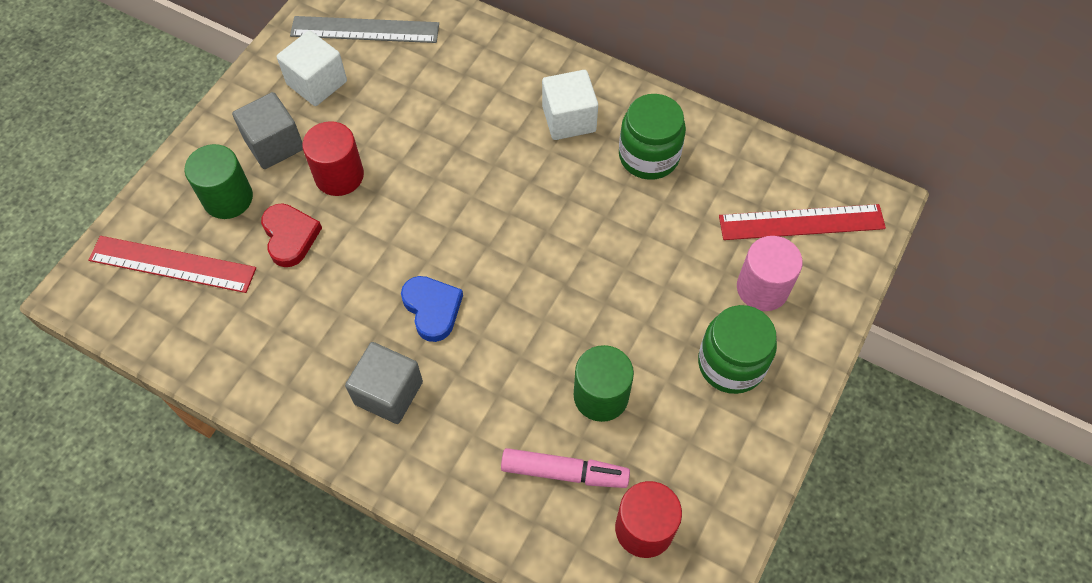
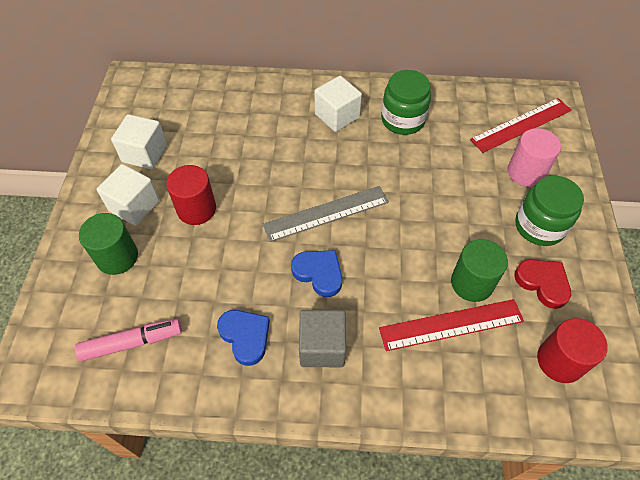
camera: 25 degrees left, 5 degrees down
red ruler [88,236,256,293] -> red ruler moved to [379,299,524,351]
grey cube [232,92,303,169] -> white cube [97,164,159,226]
red heart [261,203,322,267] -> red heart moved to [514,260,571,309]
grey ruler [290,16,439,43] -> grey ruler moved to [263,186,389,242]
pink marker [501,448,630,488] -> pink marker moved to [75,319,182,362]
none -> blue heart [217,310,270,366]

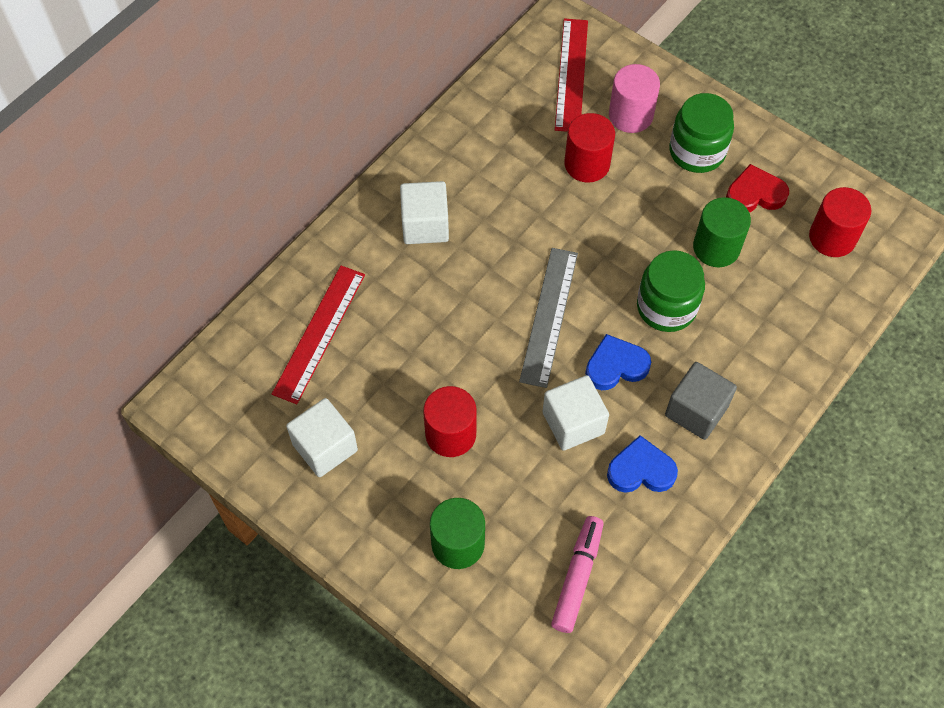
camera: 55 degrees left, 5 degrees up
white cube [97,164,159,226] -> white cube moved to [542,375,609,451]
red ruler [379,299,524,351] -> red ruler moved to [272,266,365,404]
green jar [381,70,431,135] -> green jar moved to [637,250,705,332]
none -> red cylinder [564,113,615,183]

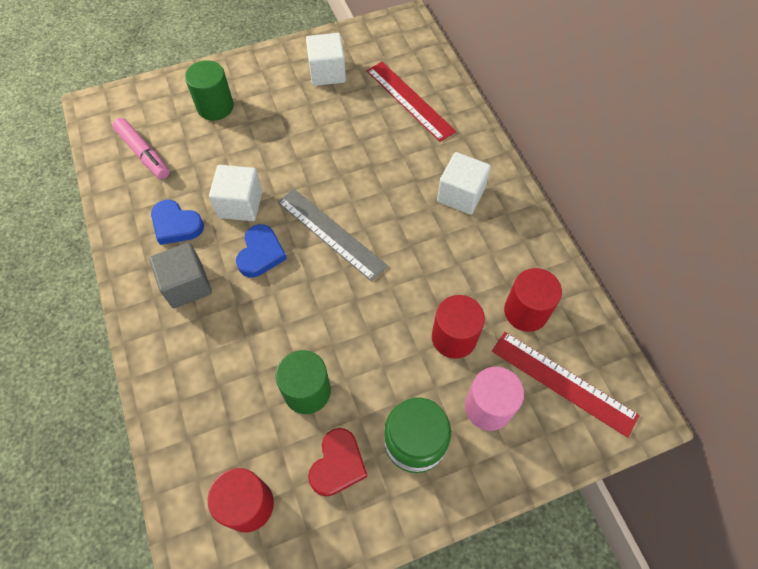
camera: 120 degrees right, 0 degrees up
red cylinder [423,386,477,457] -> red cylinder moved to [504,268,562,332]
blue heart [607,435,678,493] -> blue heart turned 90 degrees clockwise [151,200,204,245]
green jar [637,250,705,332] -> none

